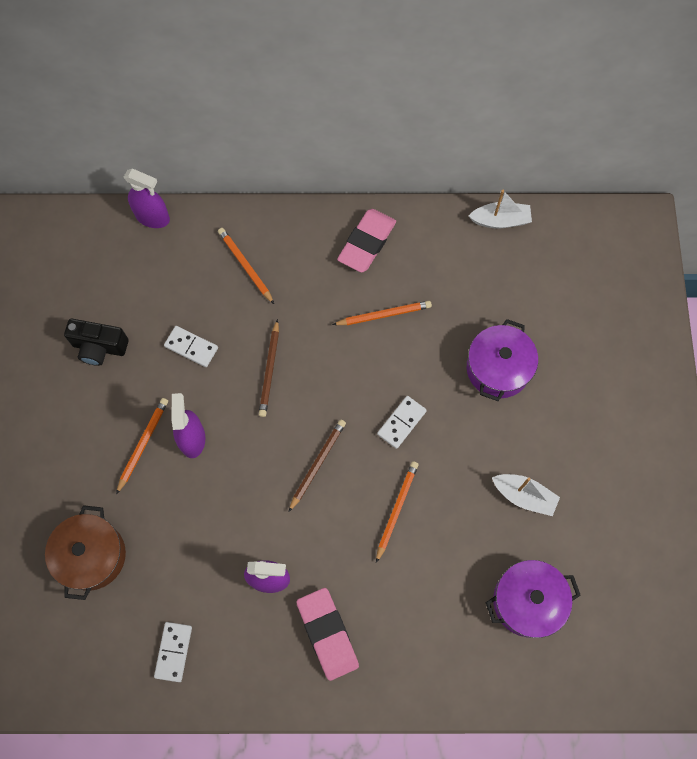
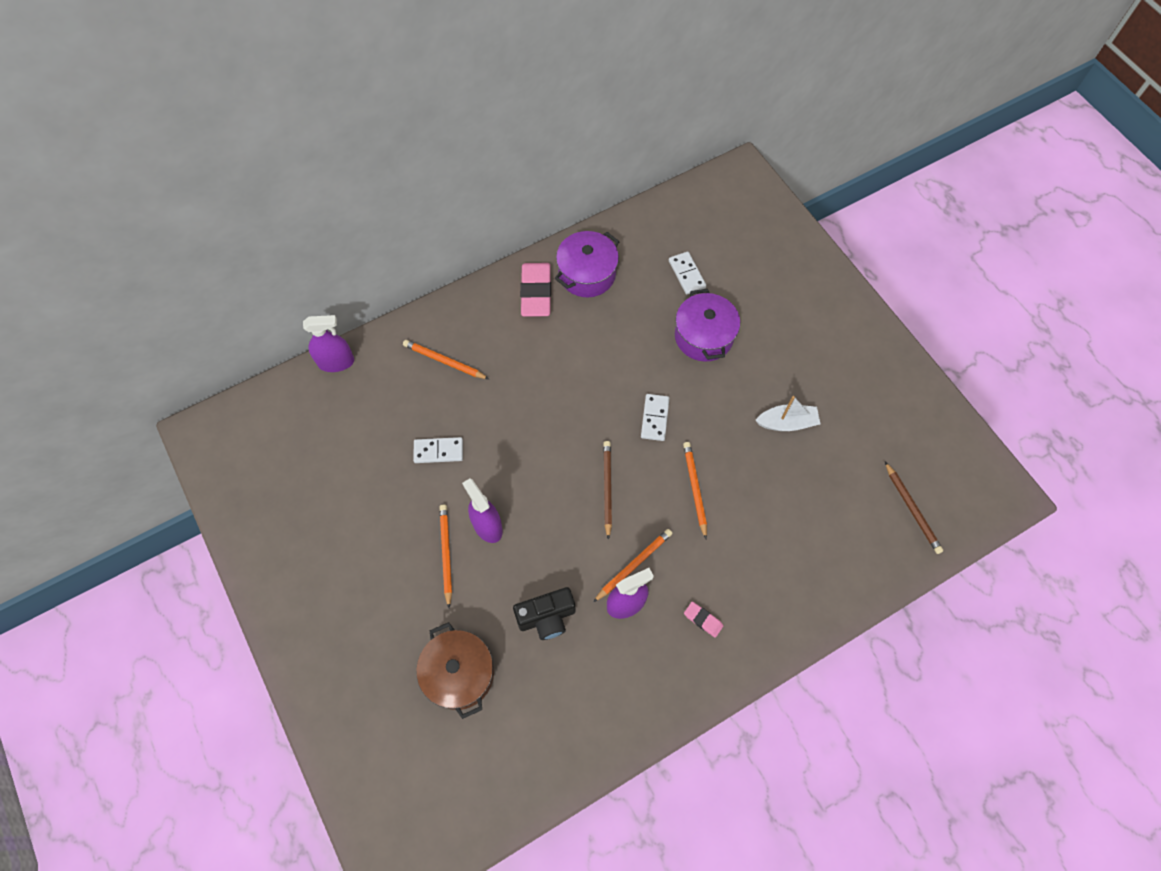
camera: 30 degrees left, 5 degrees down
black camera [64,319,129,366] -> black camera moved to [513,587,575,640]
white domino [154,622,192,682] -> white domino moved to [669,252,706,294]
brown pencil [259,319,279,417] -> brown pencil moved to [885,462,943,554]
pink eraser [296,588,359,681] -> pink eraser [684,602,723,638], size x0.48
orange pencil [332,301,432,325] -> orange pencil moved to [593,529,672,602]
white boat [469,190,532,229] -> none
purple pot [485,560,581,638] -> purple pot moved to [555,231,620,297]

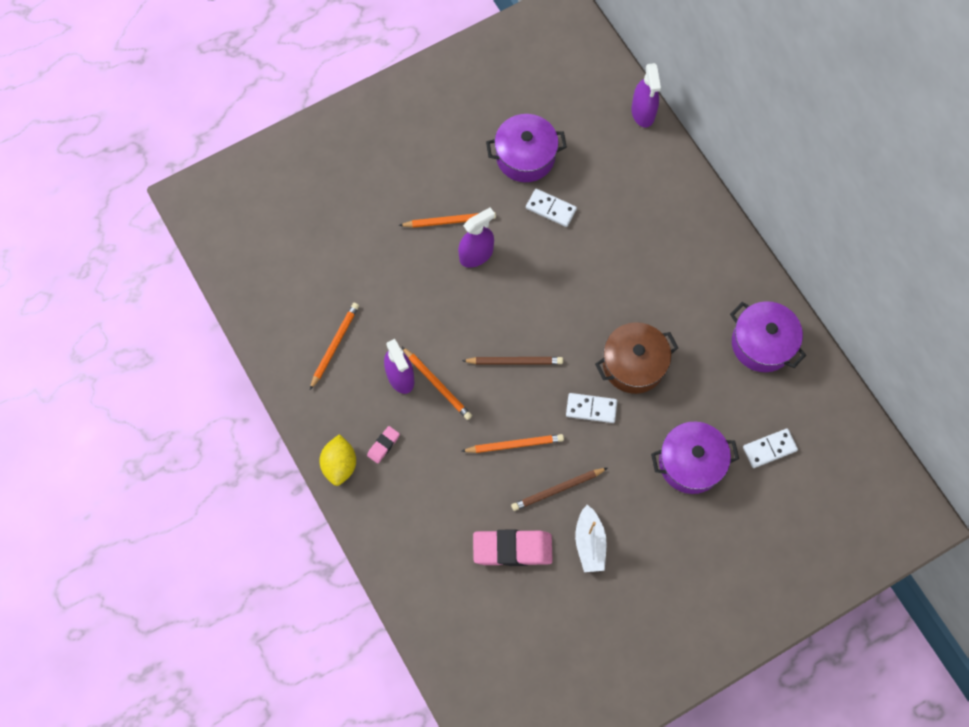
camera: 90 degrees right, 5 degrees up
orange pencil [403,340,489,379] -> orange pencil moved to [310,303,359,390]
white domino [413,437,463,463] -> white domino turned 60 degrees counterclockwise [526,189,577,227]
brown pot [416,622,494,719] -> brown pot moved to [595,322,678,394]
black camera [513,587,575,640] -> none
pink eraser [520,263,551,317] -> pink eraser moved to [473,529,553,566]
brown pencil [885,462,943,554] -> brown pencil moved to [511,468,607,511]
none -> yellow lemon [319,434,356,486]
none -> purple pot [486,114,567,182]

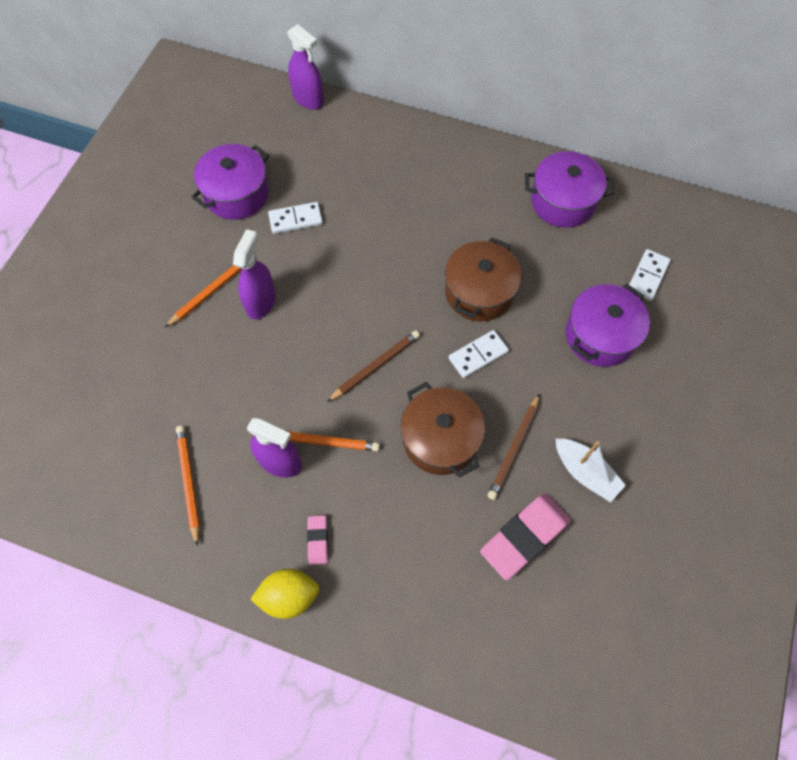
camera: 40 degrees left, 5 degrees down
yellow lemon [319,434,356,486] -> yellow lemon turned 60 degrees counterclockwise [250,569,320,619]
orange pencil [462,434,564,453] -> brown pot [401,382,485,478]

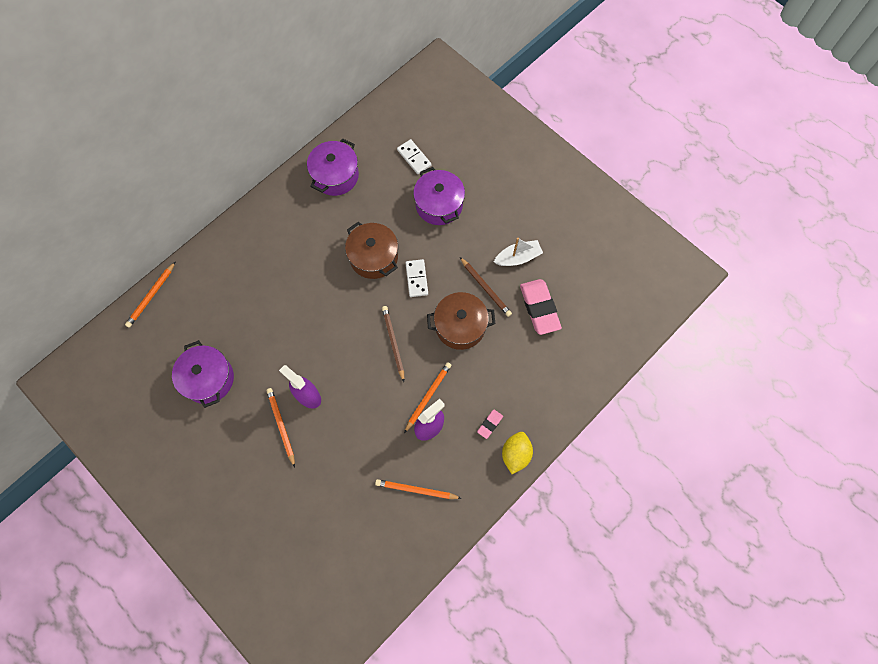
camera: 65 degrees left, 5 degrees up
white domino [268,202,323,234] -> none
purple spray bottle [287,24,324,109] -> orange pencil [125,261,176,328]
pink eraser [307,515,328,564] -> pink eraser turned 75 degrees counterclockwise [477,410,503,439]

